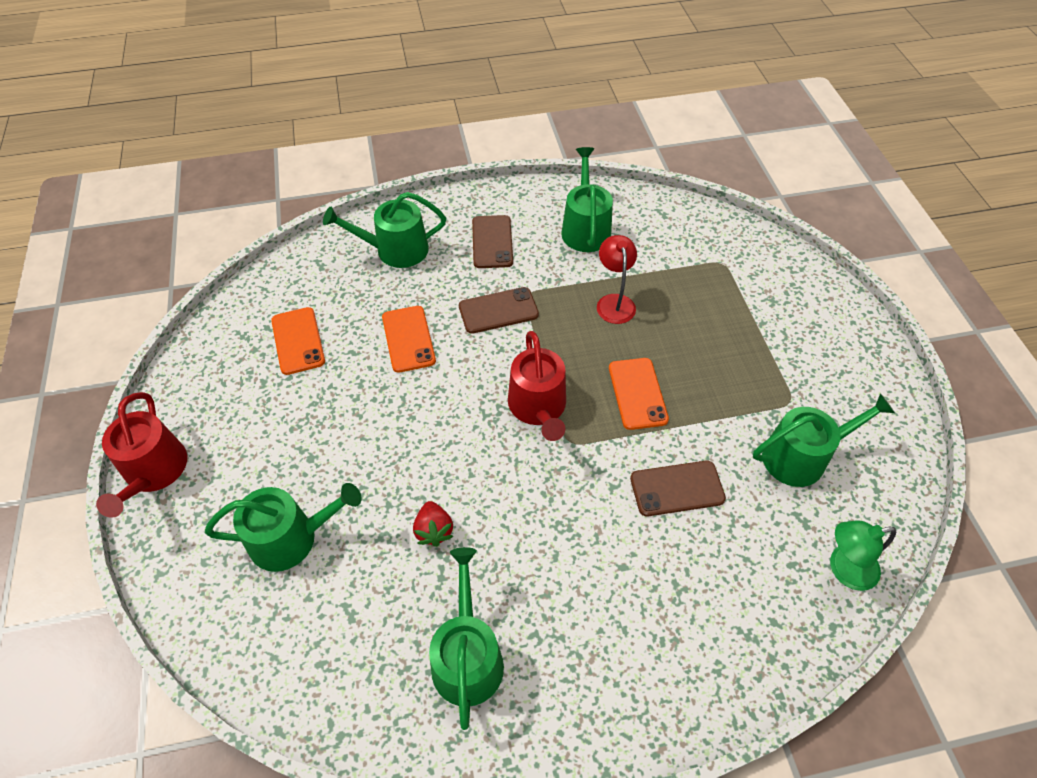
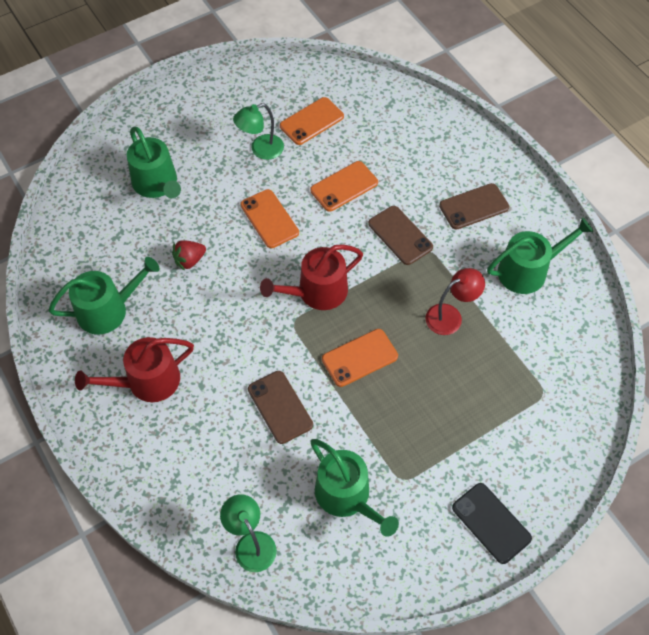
camera: 70 degrees right, 5 degrees up
red watering can [96,392,187,518] -> red watering can moved to [75,337,194,402]
green watering can [323,192,446,268] -> none
none -> green lamp [233,103,284,160]
none -> orange phone [240,189,299,248]
none -> black phone [452,483,532,564]

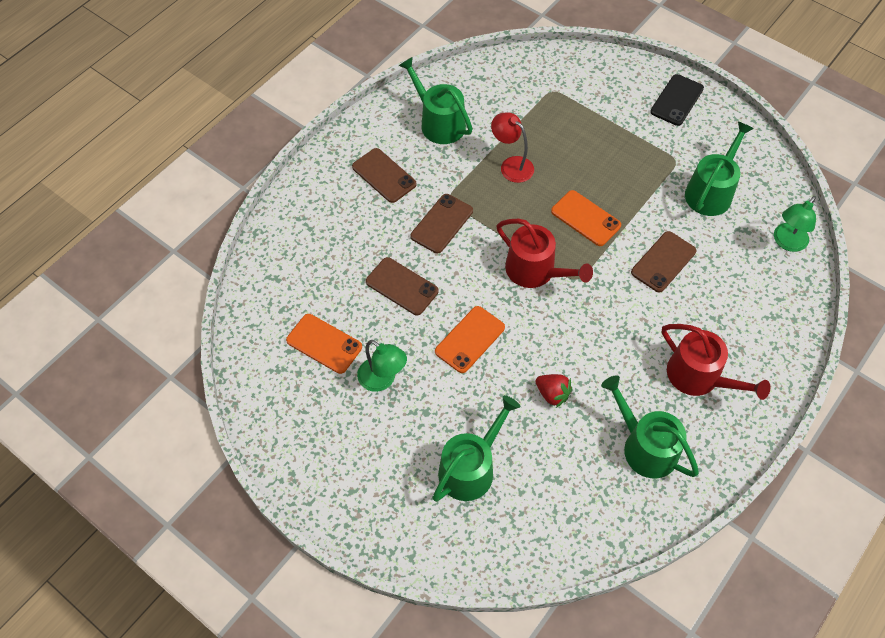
camera: 110 degrees left, 0 degrees up
orange phone [310,161,378,212] -> brown phone [366,257,439,315]

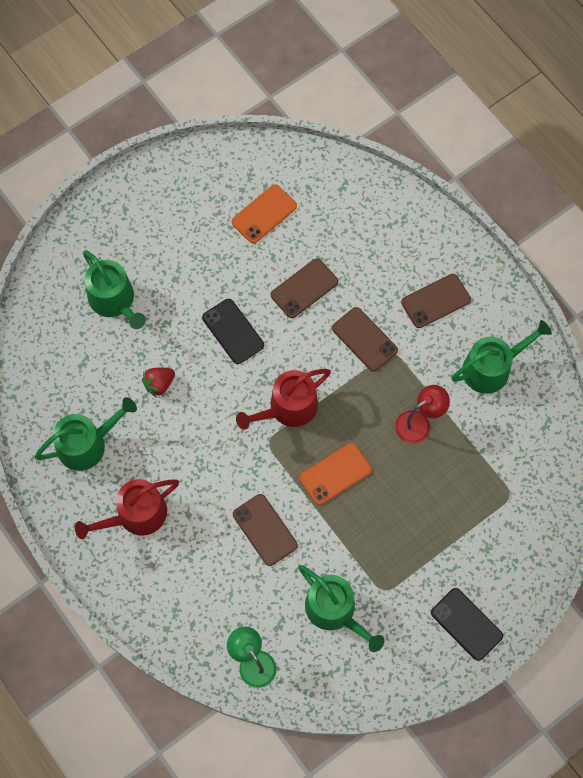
camera: 105 degrees right, 10 degrees up
green lamp [357,340,407,392] -> none
orange phone [435,306,505,373] -> black phone [202,299,264,364]

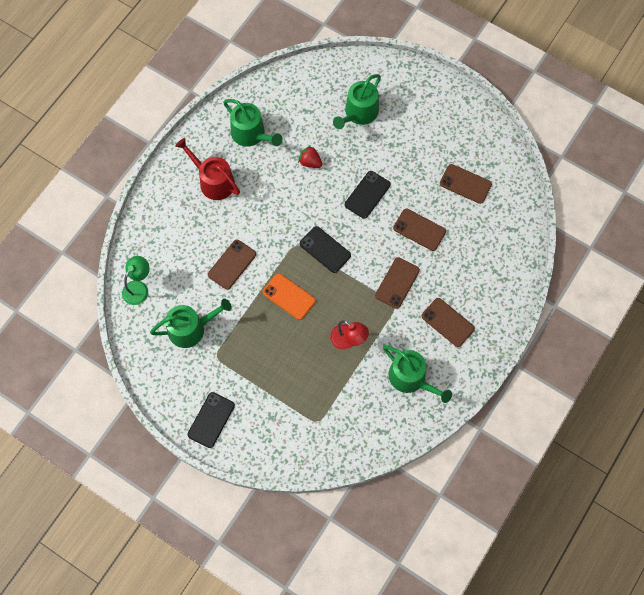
camera: 70 degrees right, 0 degrees up
orange phone [231,184,297,243] -> brown phone [440,164,492,204]
red watering can [236,369,331,430] -> black phone [300,226,351,273]
green watering can [298,565,385,652] -> green watering can turned 135 degrees counterclockwise [150,299,232,348]

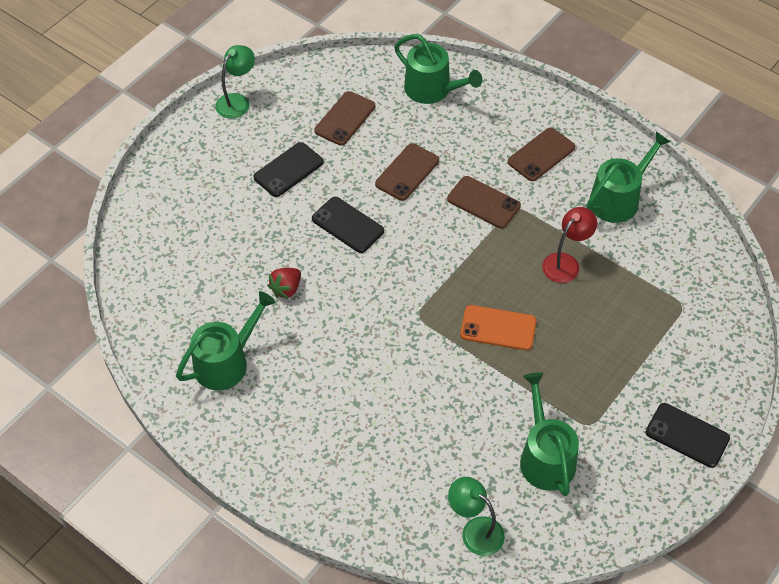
camera: 85 degrees left, 15 degrees down
red watering can [175,138,240,200] -> none
brown phone [208,240,256,290] -> none
orange phone [263,273,316,320] -> orange phone turned 60 degrees clockwise [460,305,537,350]
black phone [300,226,351,273] -> black phone moved to [254,142,324,197]
green watering can [333,74,381,129] -> green watering can moved to [394,34,482,104]
none -> green lamp [215,45,255,119]

